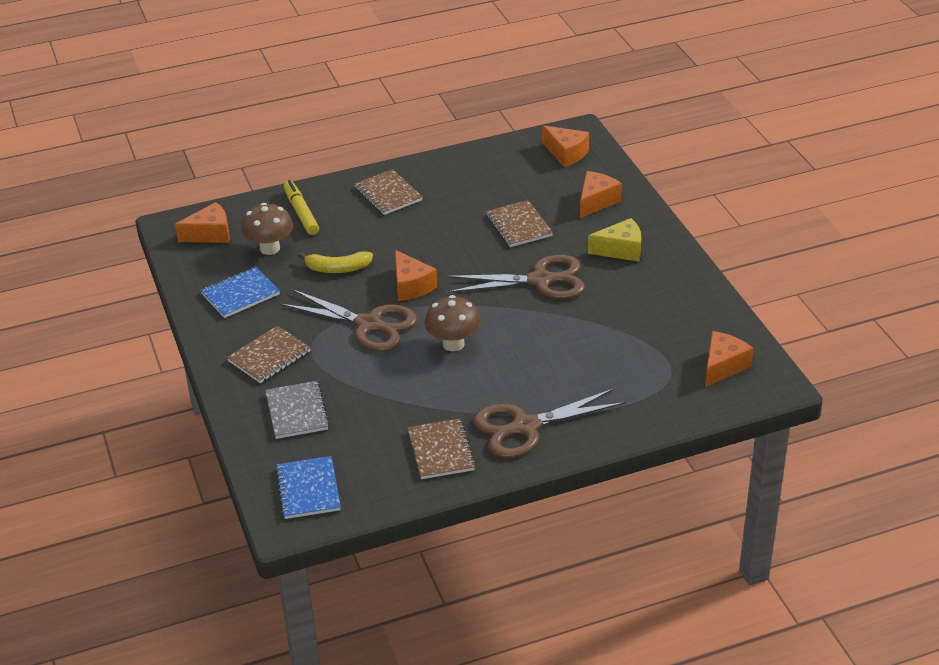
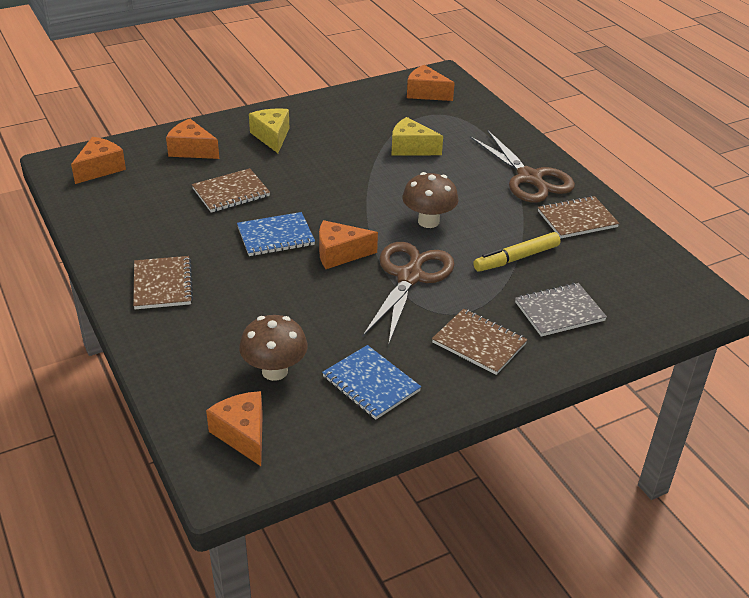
camera: 100 degrees left, 0 degrees up
blue notebook [275,456,341,519] -> blue notebook moved to [237,212,315,256]
yellow marker [284,180,319,235] -> yellow marker moved to [473,232,561,272]
yellow banana [298,251,373,273] -> none
brown notebook [354,169,423,215] -> brown notebook turned 60 degrees counterclockwise [133,256,193,309]
orange cheese [395,250,437,301] -> orange cheese turned 150 degrees counterclockwise [319,220,378,269]
brown scissors [446,255,585,299] -> none
none -> yellow cheese [391,117,443,155]

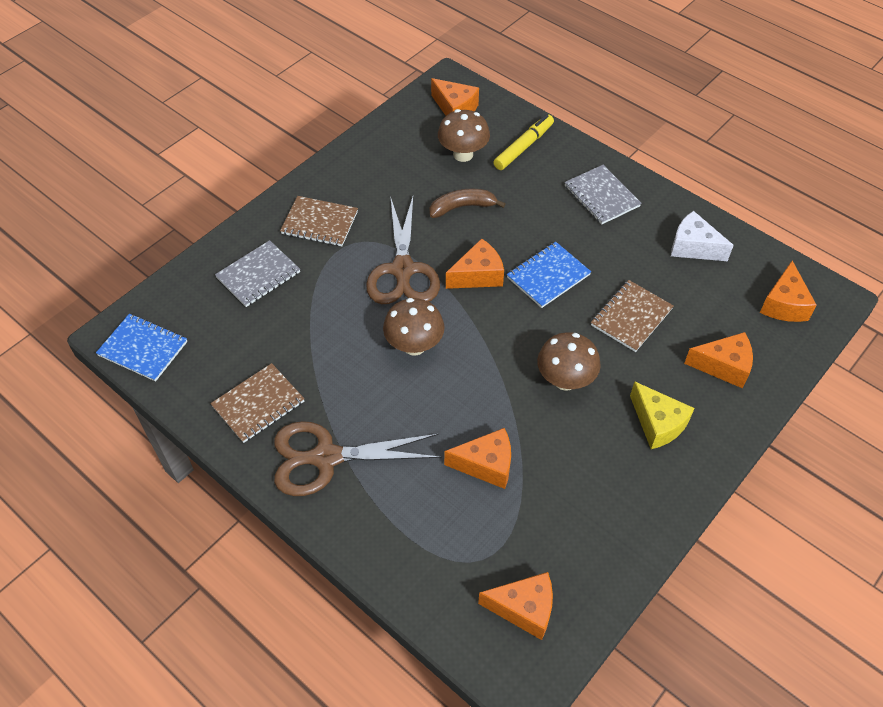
camera: 160 degrees right, 15 degrees up
brown notebook [133,256,193,309] -> grey notebook [564,165,642,224]
blue notebook [322,345,421,420] -> blue notebook moved to [96,314,187,382]
yellow cheese [391,117,443,155] -> orange cheese [444,428,511,489]
brown scissors [470,130,575,203] -> brown scissors turned 45 degrees counterclockwise [274,421,441,496]
yellow marker [473,232,561,272] -> yellow marker moved to [493,114,554,170]
none -> brown banana [430,189,506,218]
none -> brown mushroom [537,332,601,391]
none -> white cheese [671,211,734,261]

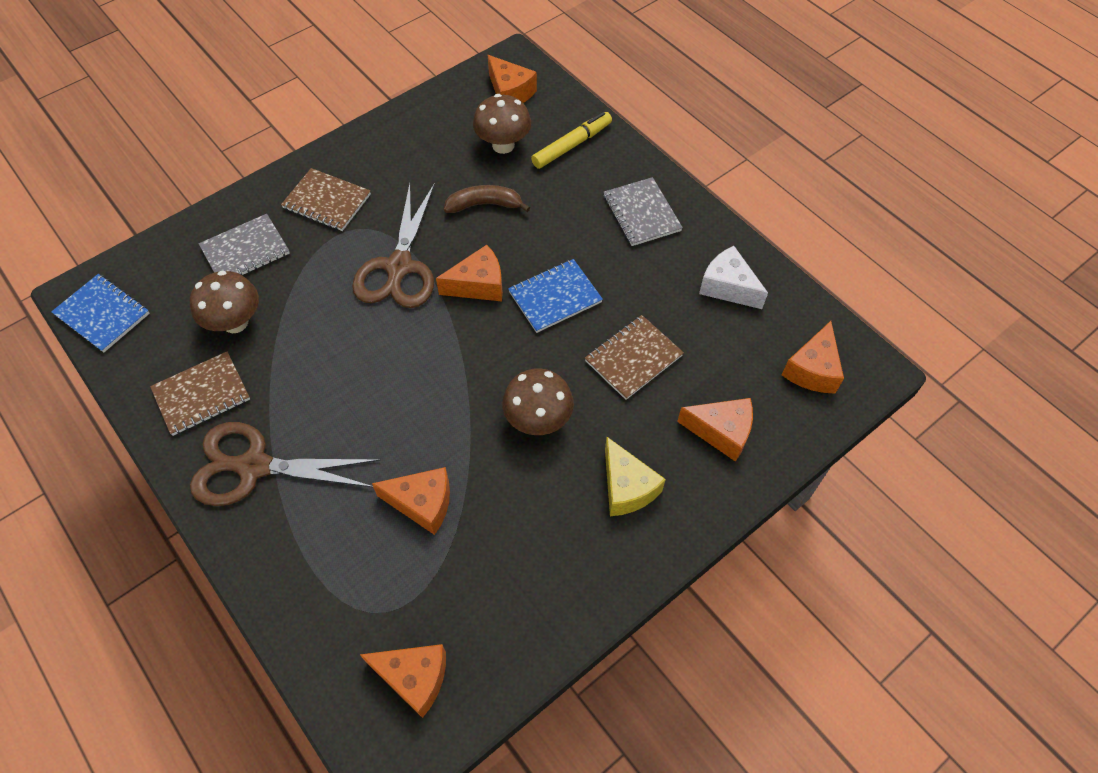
camera: 10 degrees right, 5 degrees up
brown mushroom [383,298,445,356] -> brown mushroom moved to [190,270,259,333]

